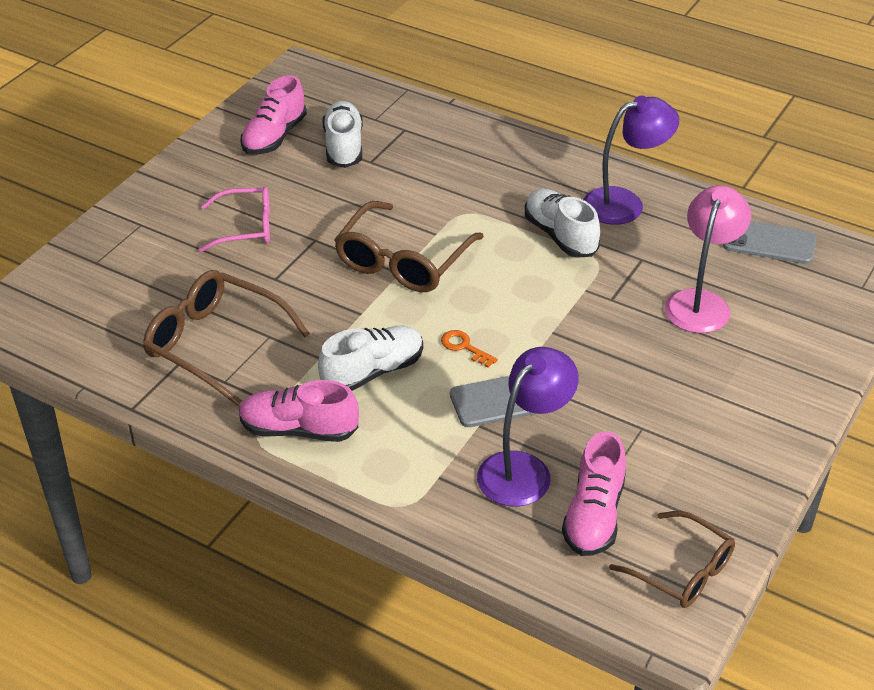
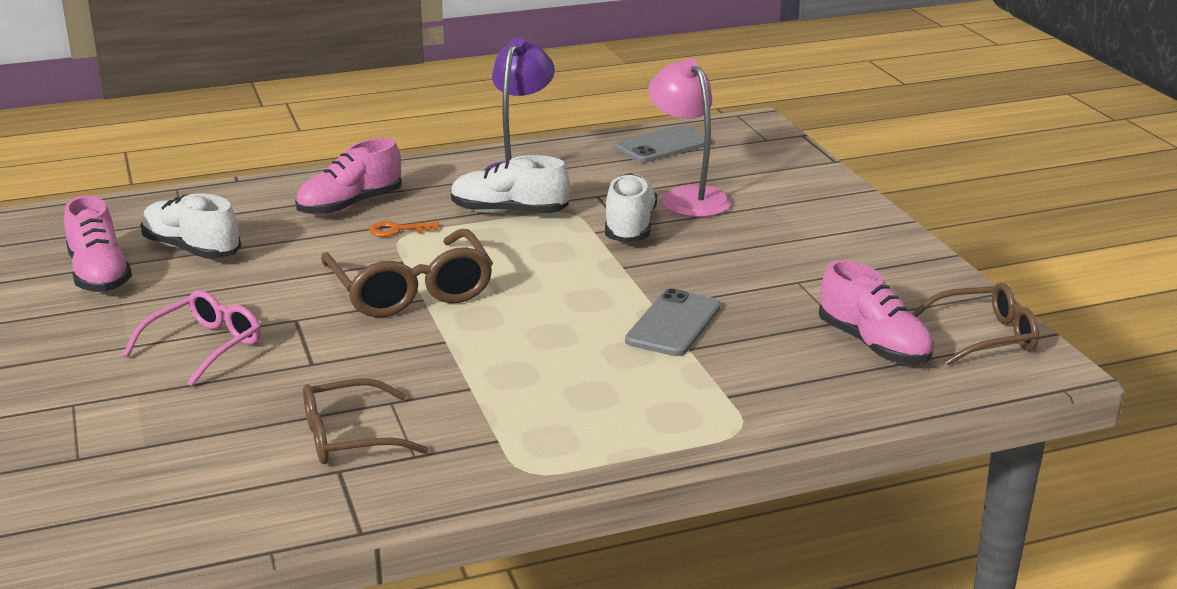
camera: 50 degrees left, 15 degrees down
brown glasses [143,270,310,406] -> brown glasses [303,378,428,464], size x0.66
pink shoe [239,380,359,442] -> pink shoe moved to [295,138,402,216]
white shoe [318,325,423,391] -> white shoe moved to [605,173,657,243]
orange key [441,330,498,368] -> orange key moved to [369,221,439,237]
purple lamp [477,347,579,507] -> none

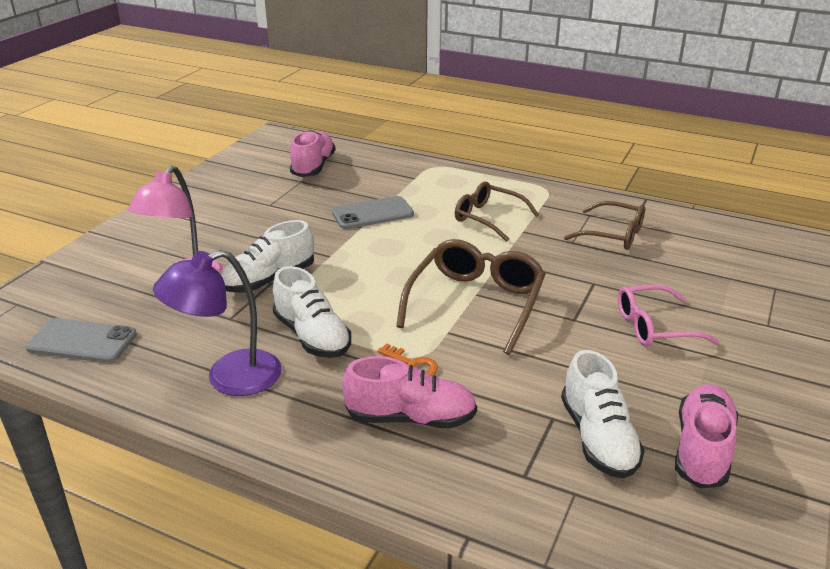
camera: 135 degrees left, 5 degrees up
brown glasses [912,283,1039,365] -> brown glasses moved to [455,182,539,242]

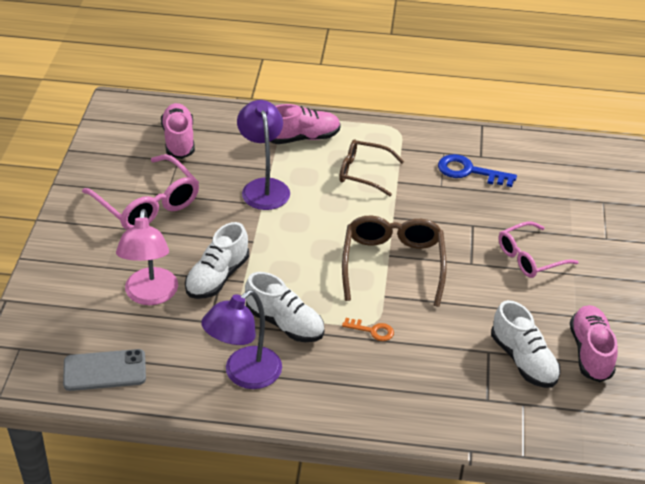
camera: 20 degrees left, 10 degrees up
grey phone [332,196,414,229] -> purple lamp [237,100,290,210]
pink shoe [342,356,477,428] -> pink shoe moved to [270,104,341,144]
brown glasses [564,201,645,250] -> blue key [438,154,517,187]
none -> pink glasses [82,154,199,230]

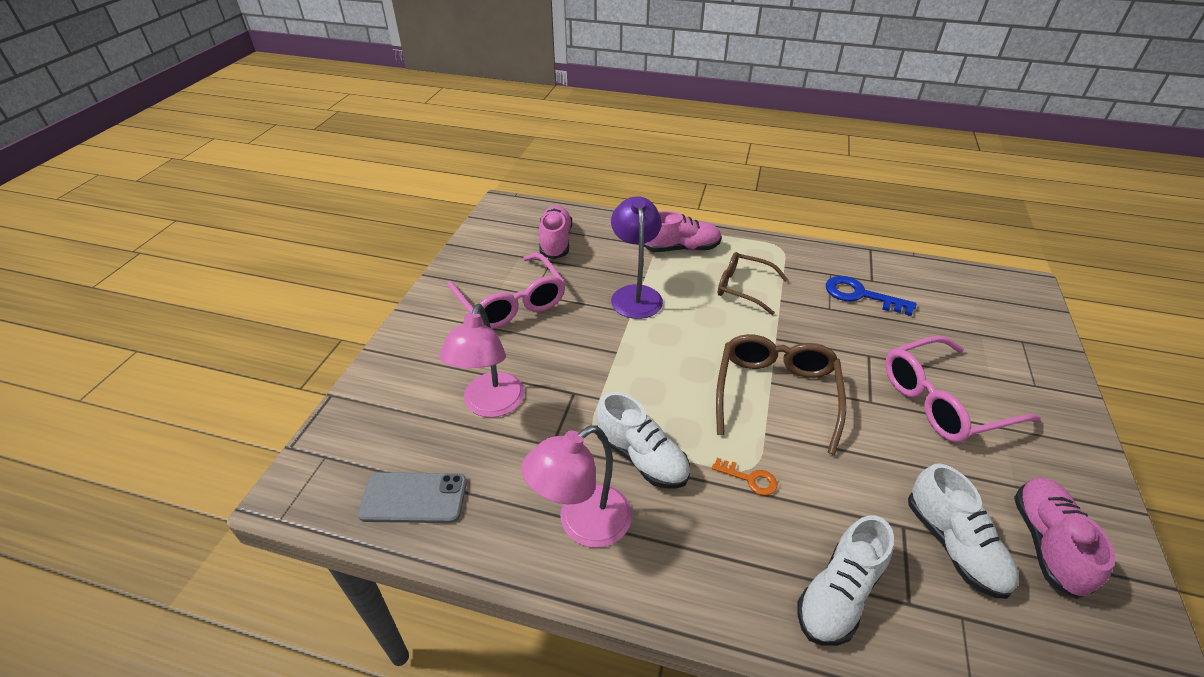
camera: 10 degrees right, 0 degrees up
white shoe [185,222,249,299] -> white shoe moved to [797,515,894,646]
purple lamp [201,290,282,389] -> pink lamp [521,425,632,547]
pink glasses [499,221,578,278] -> pink glasses [885,336,1041,443], size x1.51

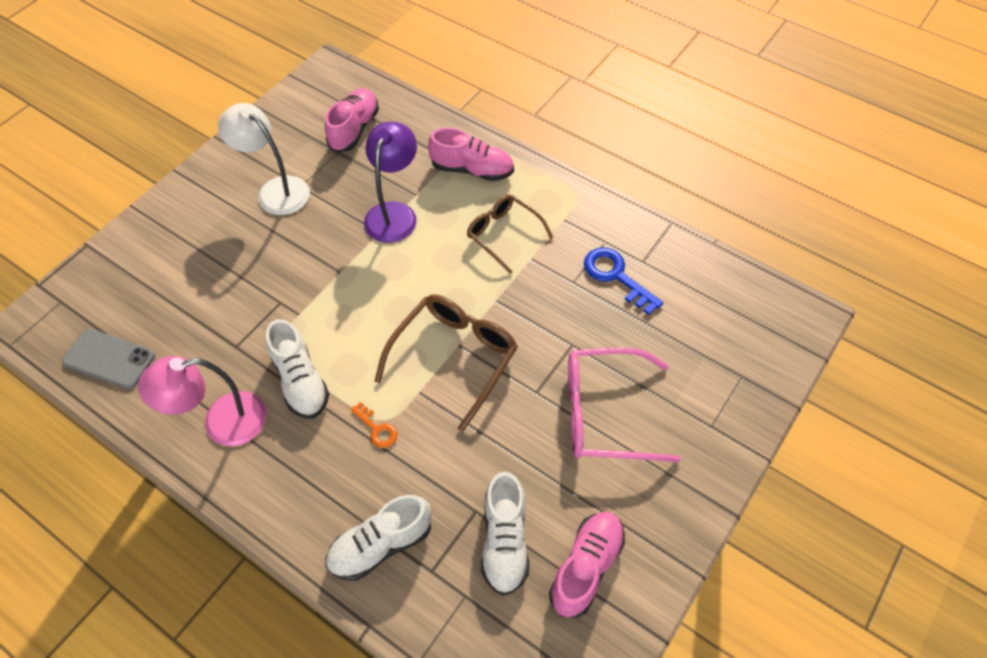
camera: 20 degrees right, 15 degrees up
pink lamp [439,304,525,417] -> none
pink glasses [447,253,565,329] -> white lamp [218,103,310,215]

